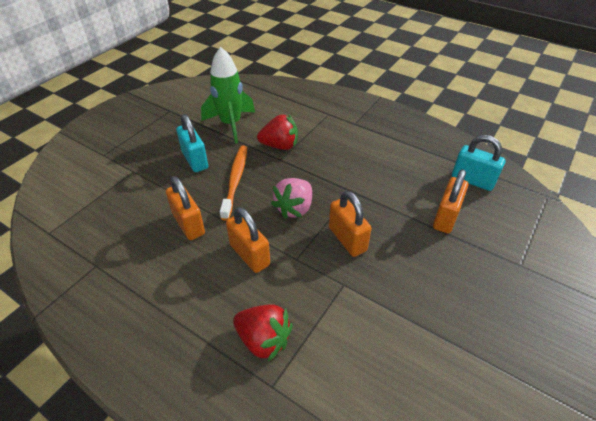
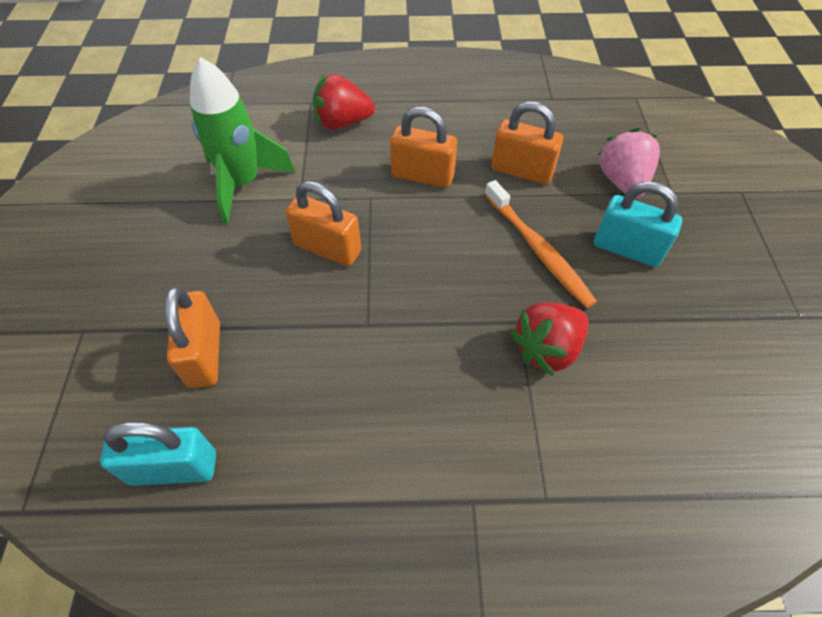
camera: 145 degrees right, 10 degrees up
green rocket [201,47,255,144] -> green rocket moved to [190,57,296,224]
pink strawberry [271,178,312,219] -> pink strawberry moved to [598,128,660,198]

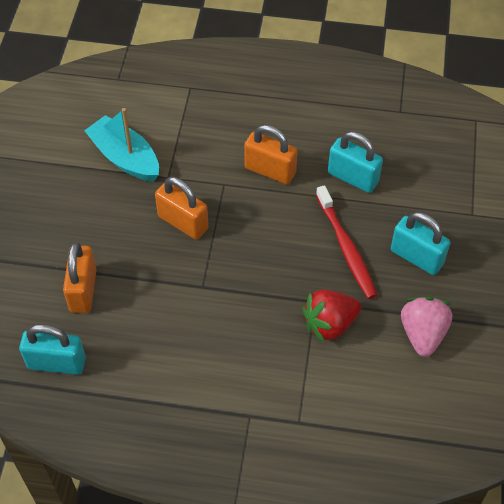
camera: 10 degrees right, 0 degrees up
green rocket [190,57,296,224] -> turquoise boat [84,108,159,182]
red strawberry [313,74,375,130] -> none
orange toothbrush [485,180,597,308] -> red toothbrush [316,185,377,299]
orange padlock [491,101,563,184] -> turquoise padlock [328,131,383,193]
pink strawberry [598,128,660,198] -> pink strawberry moved to [401,296,452,357]

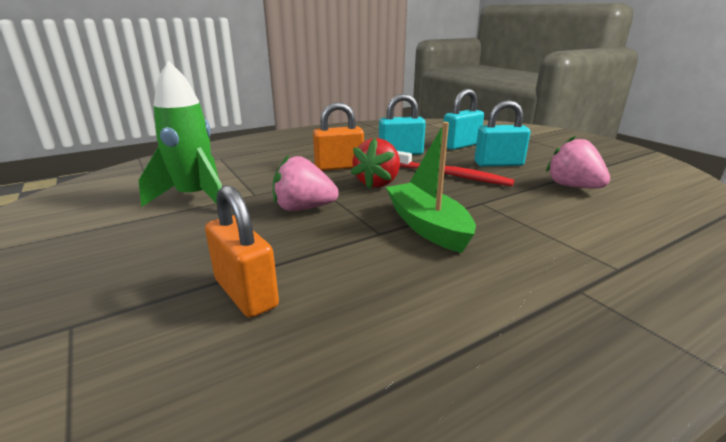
camera: 40 degrees left, 30 degrees down
turquoise padlock [19,324,86,375] -> turquoise padlock moved to [444,89,484,150]
turquoise boat [84,108,159,182] -> green rocket [139,61,222,207]
orange padlock [155,177,209,240] -> pink strawberry [273,155,339,211]
red strawberry [302,290,361,343] -> red strawberry moved to [351,138,400,189]
none -> green boat [386,122,476,253]

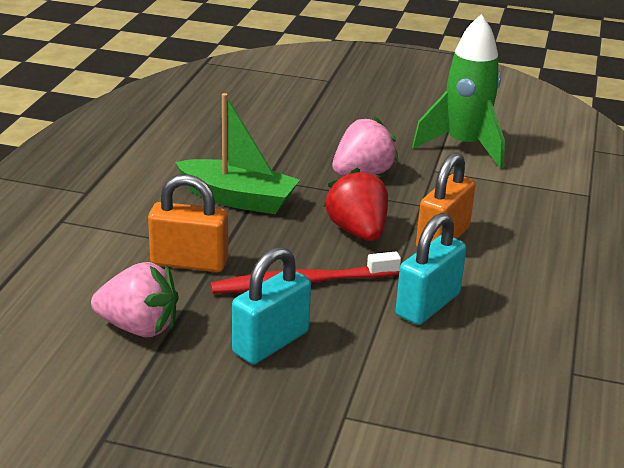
camera: 135 degrees right, 5 degrees up
orange padlock [205,185,279,318] -> orange padlock moved to [148,174,228,272]
turquoise padlock [444,89,484,150] -> none

